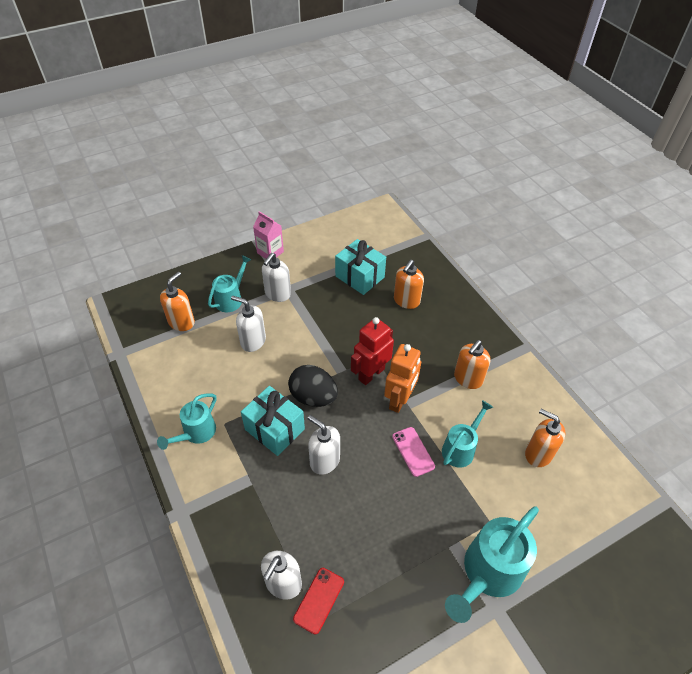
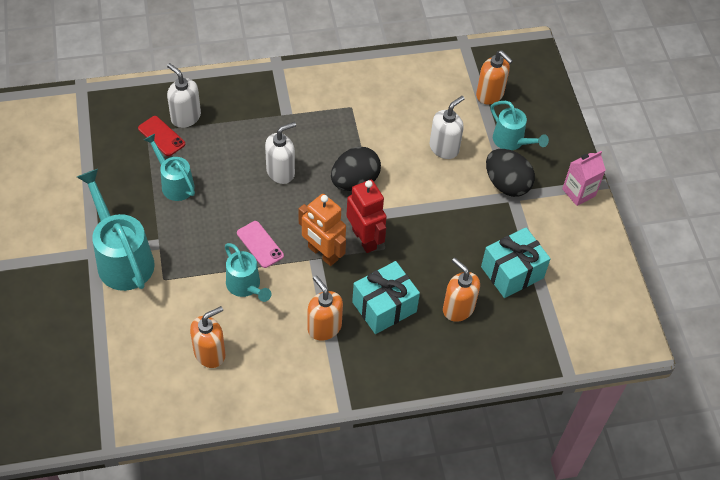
camera: 105 degrees right, 5 degrees up
turquoise watering can [157,393,217,450] -> turquoise watering can moved to [144,134,195,201]
turquoise gift [241,386,305,456] -> turquoise gift moved to [352,261,420,334]
white soap dispenser [262,253,291,302] -> black egg [486,149,535,197]
pink phone [392,427,435,477] -> pink phone turned 60 degrees clockwise [237,221,284,268]

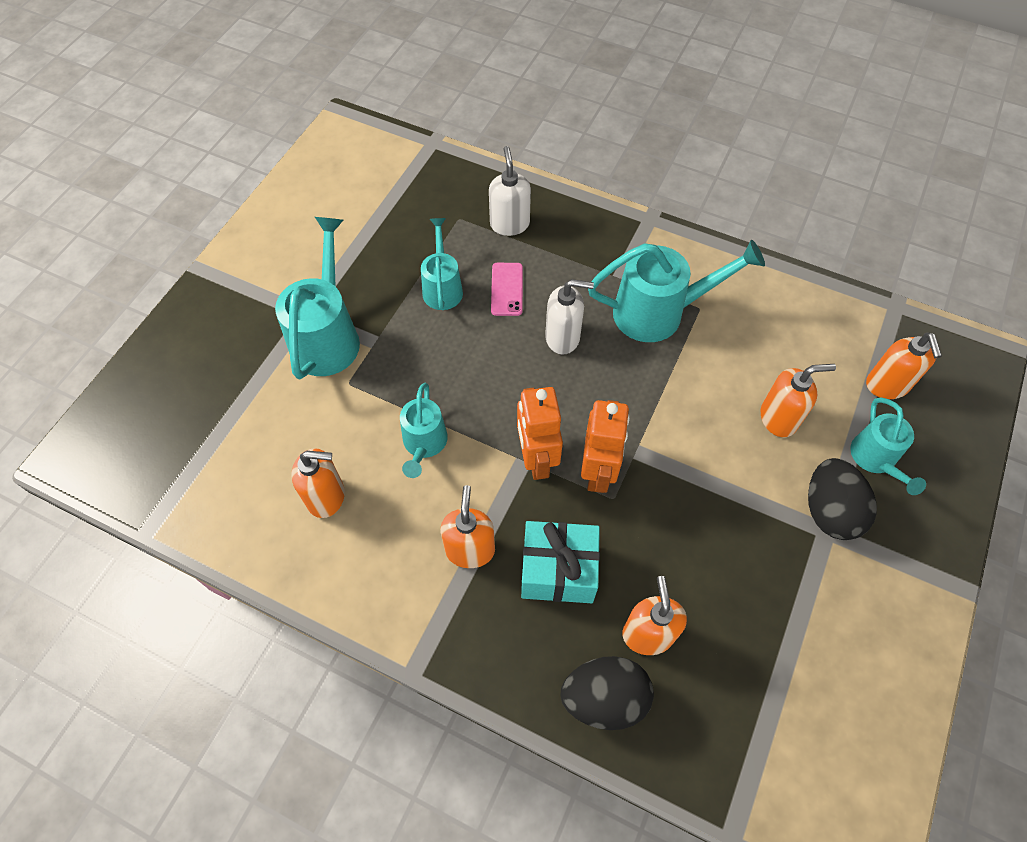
camera: 40 degrees right, 5 degrees up
red phone [138,116,185,156] -> none
pink phone [237,221,284,268] -> pink phone moved to [491,263,523,316]
black egg [331,147,381,191] -> black egg moved to [561,656,654,730]
red robot [346,180,387,253] -> orange robot [581,400,630,493]
white soap dispenser [430,96,465,159] -> orange soap dispenser [761,364,836,437]
turquoise gift [481,227,551,298] -> none
pink carton [562,151,606,206] -> none
none -> turquoise watering can [588,240,765,342]

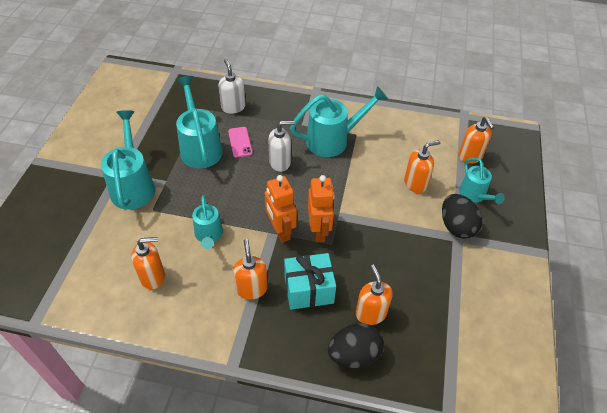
camera: 15 degrees left, 10 degrees down
turquoise watering can [421,218,463,310] -> turquoise watering can [176,76,223,169], size x1.65

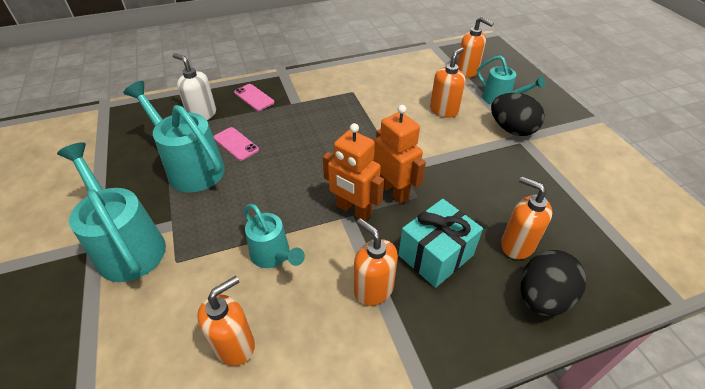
camera: 30 degrees left, 5 degrees down
white soap dispenser [268,121,295,172] -> none
turquoise watering can [290,86,388,157] -> none
none -> pink phone [234,84,274,111]

